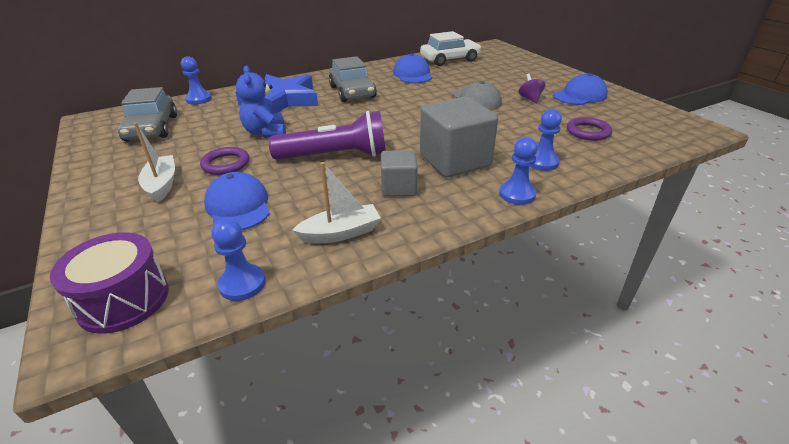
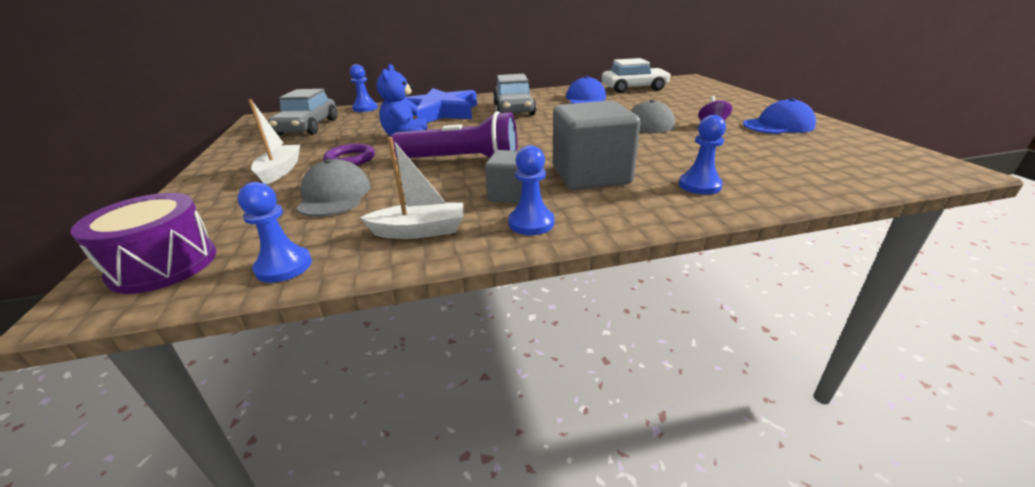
camera: 15 degrees right, 5 degrees down
blue cap [204,172,270,230] -> grey cap [296,159,371,217]
blue pawn [499,137,537,205] -> blue pawn moved to [508,145,554,235]
purple ring [567,117,612,141] -> none

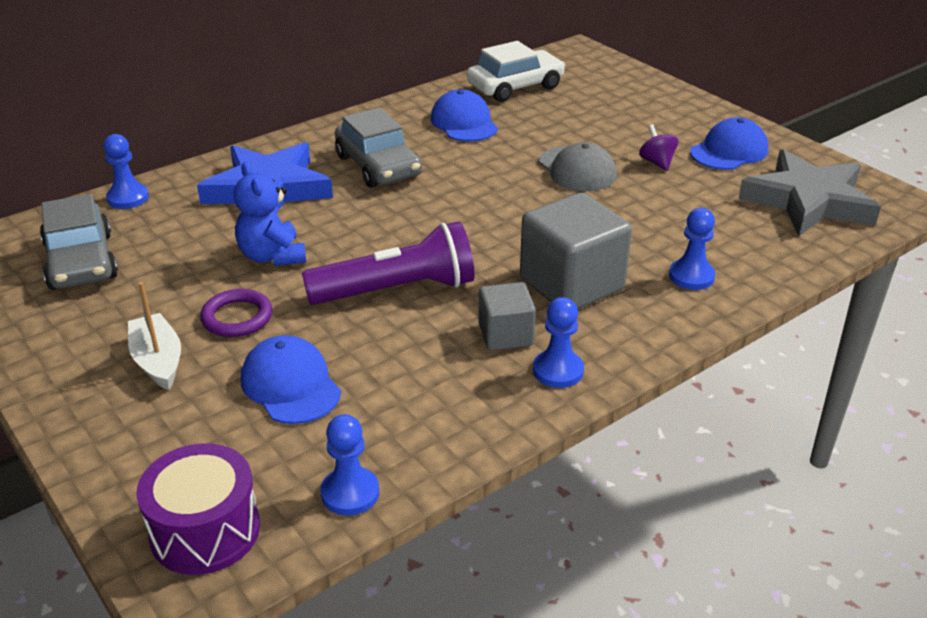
camera: 25 degrees left, 5 degrees up
grey cap [296,159,371,217] -> blue cap [241,335,341,424]
white boat [360,137,463,239] -> none
none -> grey star [738,149,881,236]

